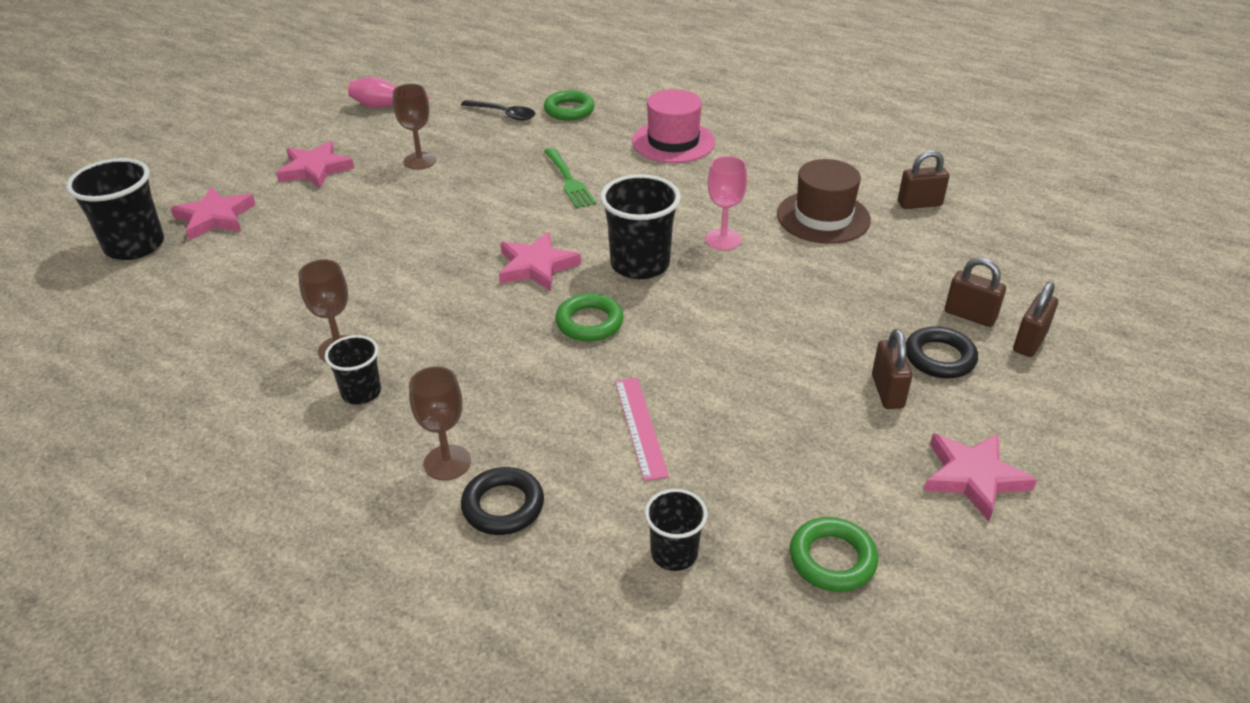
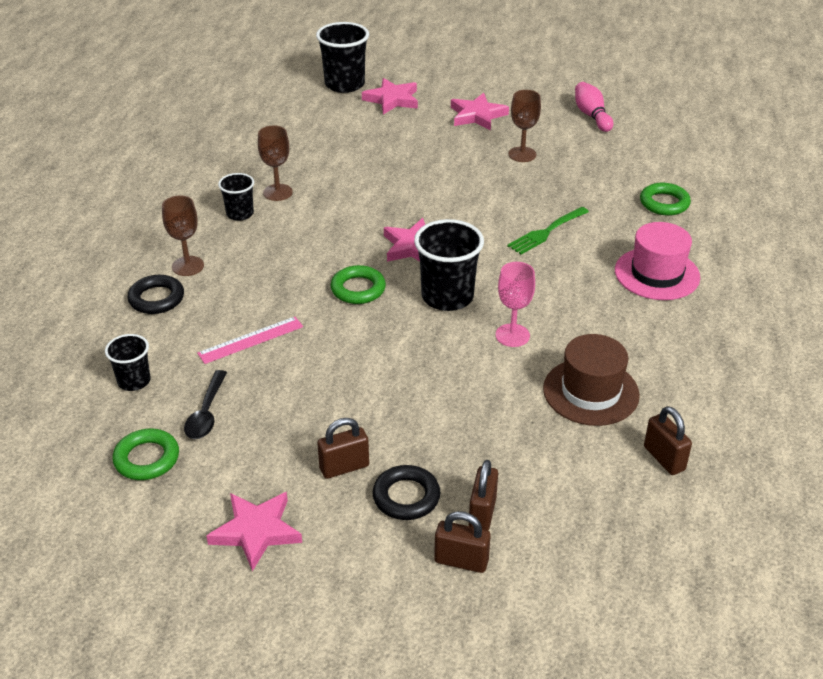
camera: 70 degrees right, 0 degrees up
black spoon [461,100,535,121] -> black spoon moved to [184,370,227,439]

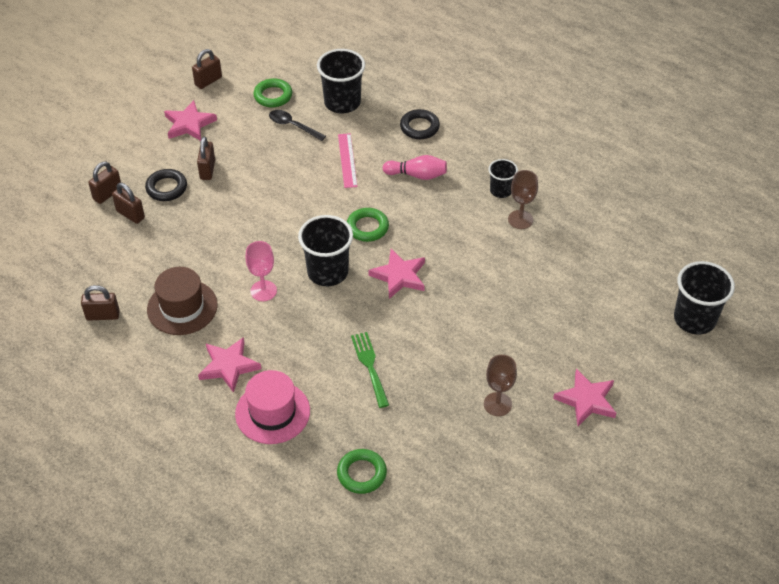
camera: 115 degrees right, 10 degrees up
black cup [105,334,151,391] -> black cup [317,49,365,113], size x1.73
brown goblet [162,195,204,276] -> none
pink star [362,78,418,114] -> pink star moved to [198,337,261,393]
pink bowling pin [575,82,613,132] -> pink bowling pin moved to [383,155,447,180]
none -> brown padlock [192,49,222,89]

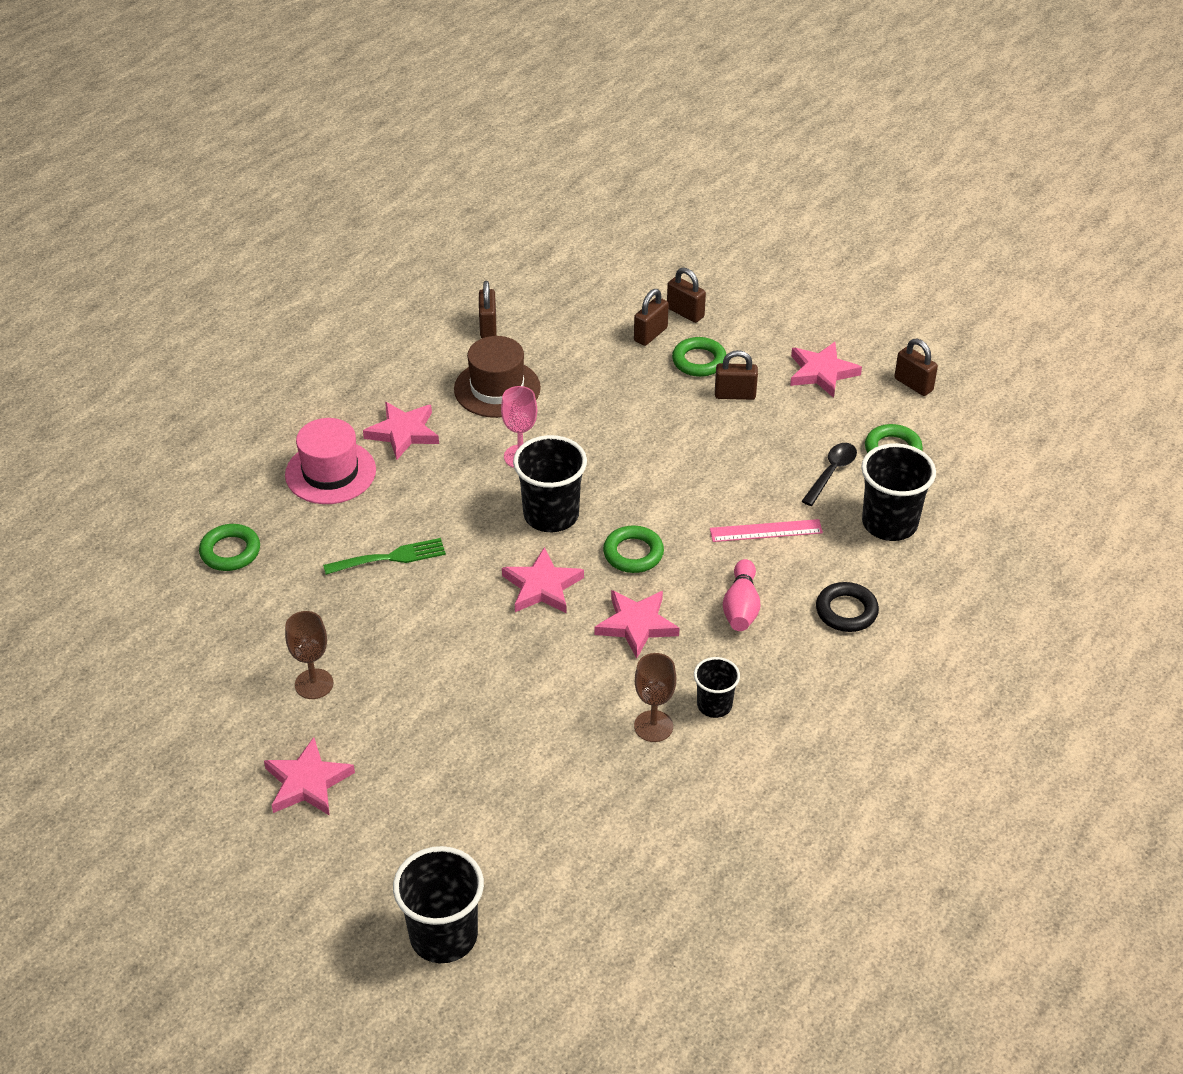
camera: 90 degrees right, 5 degrees down
black ring [145,169,187,201] -> green ring [672,337,726,377]
none -> pink star [595,590,679,659]

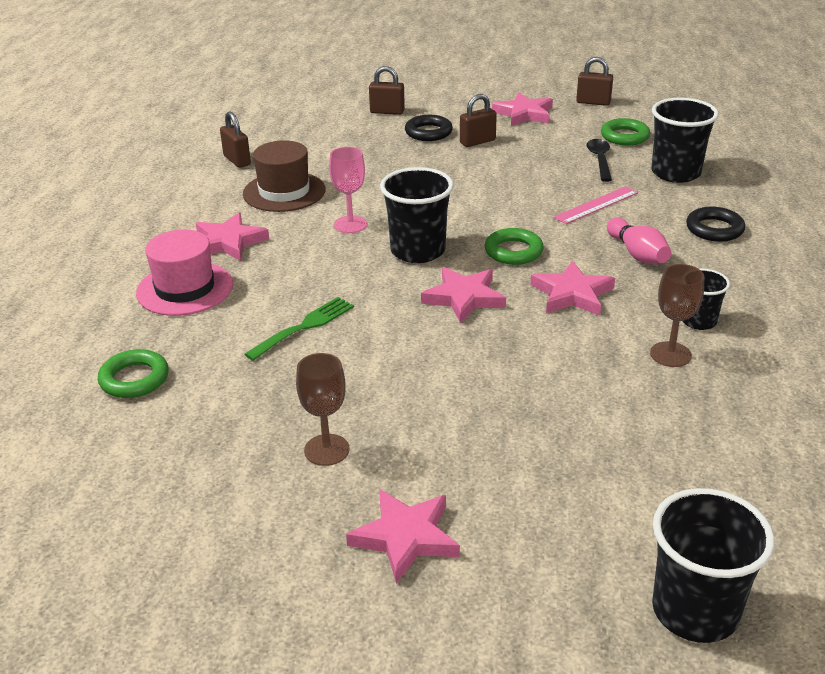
camera: 30 degrees left, 10 degrees down
brown padlock [634,289,669,346] -> none
green ring [672,337,726,377] -> black ring [405,115,453,141]

